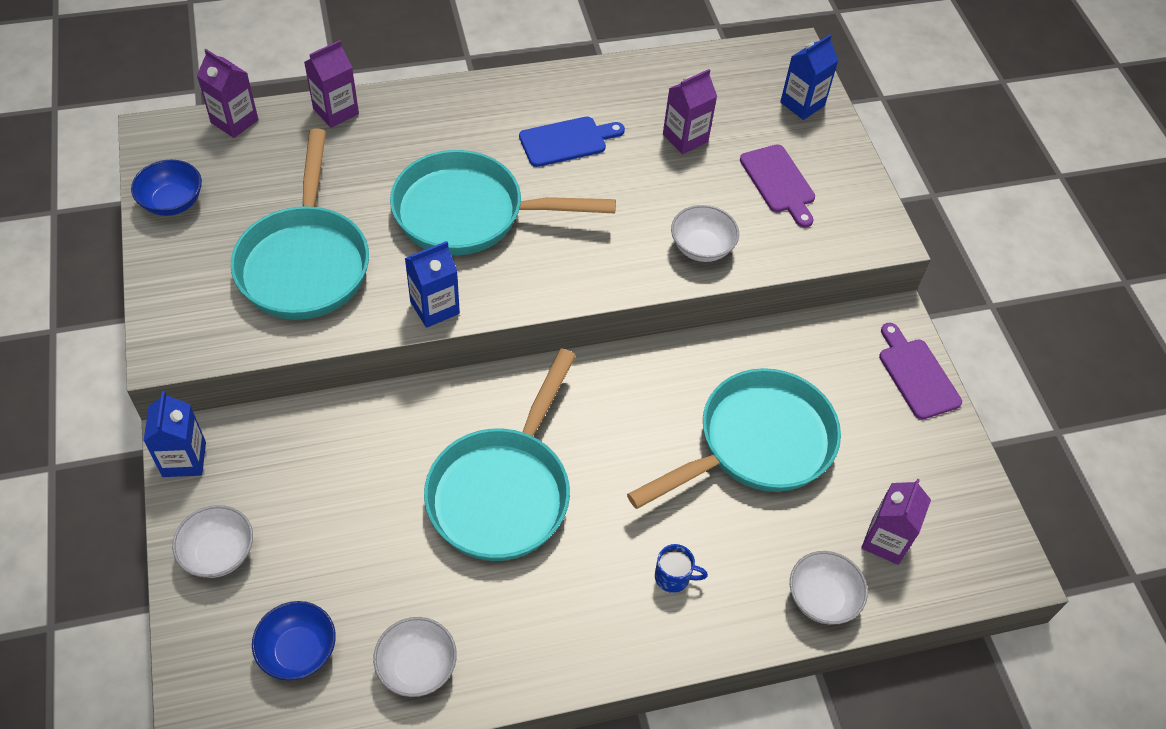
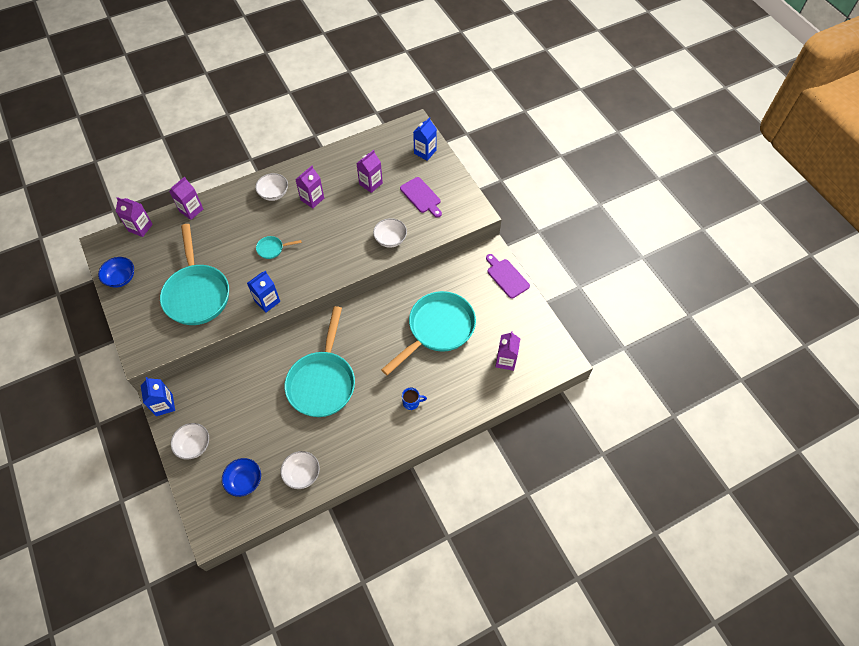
camera: 10 degrees left, 5 degrees up
turquoise pan [390,150,616,255] -> turquoise pan [256,236,302,259], size x0.41
blue cutting board [519,116,625,167] -> purple carton [295,166,324,209]
white bowl [790,551,868,624] -> white bowl moved to [255,173,288,201]

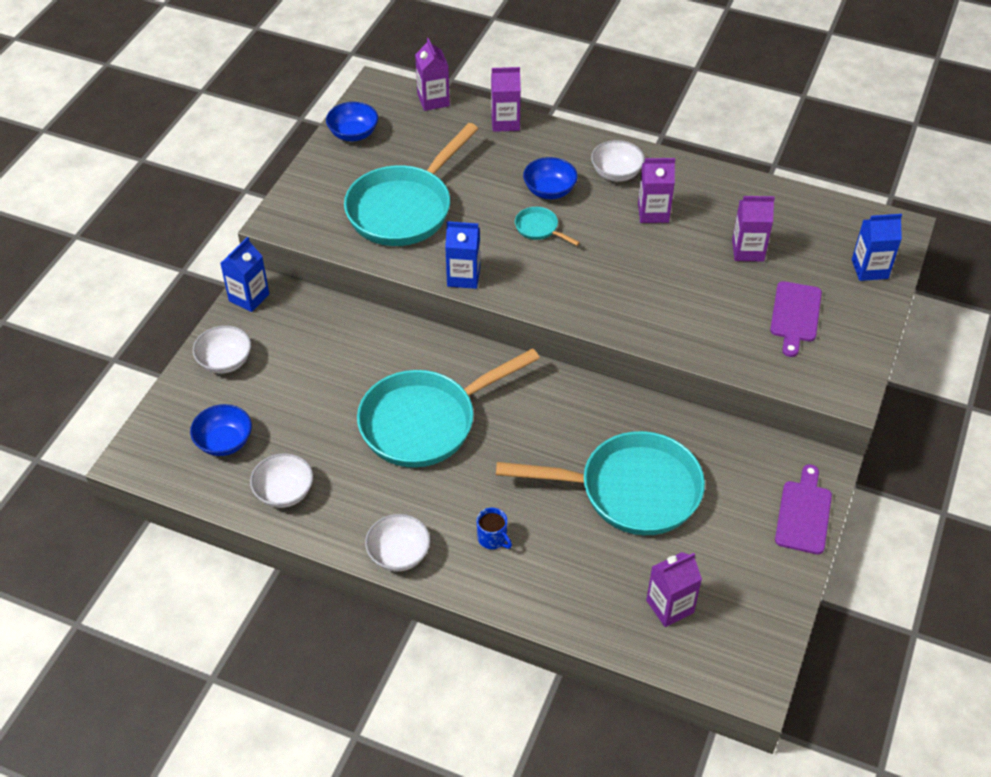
camera: 50 degrees right, 10 degrees down
white bowl [373,218,407,248] -> white bowl moved to [365,514,430,571]
none -> blue bowl [523,157,578,199]

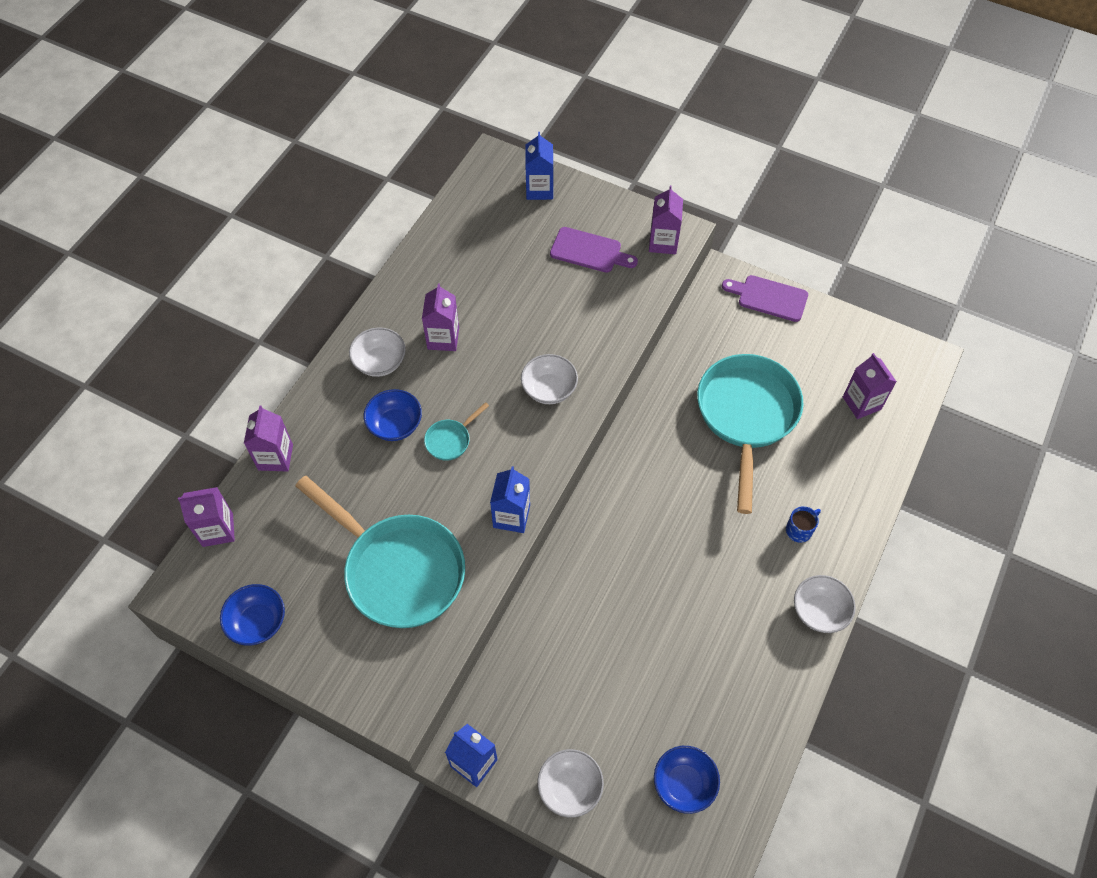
camera: 85 degrees left, 10 degrees up
white bowl [250,453,313,508] -> white bowl moved to [521,354,578,404]
turquoise pan [357,348,540,468] -> none
purple carton [732,196,775,261] -> purple carton moved to [649,186,683,254]

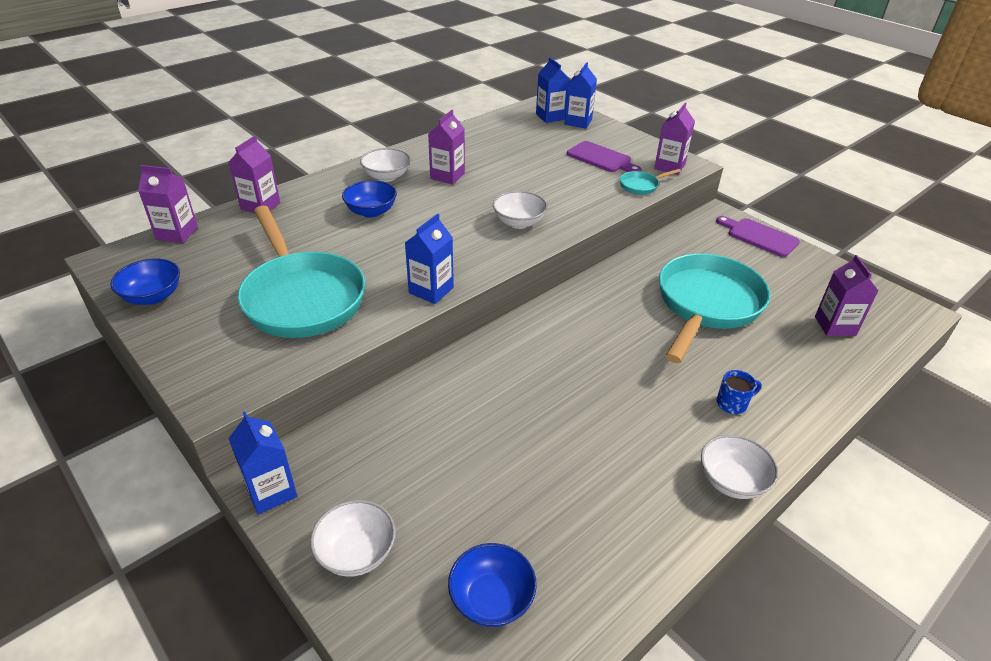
camera: 20 degrees right, 20 degrees down
turquoise pan [424,402,489,461] -> turquoise pan moved to [620,169,681,195]
none -> blue carton [536,57,569,123]

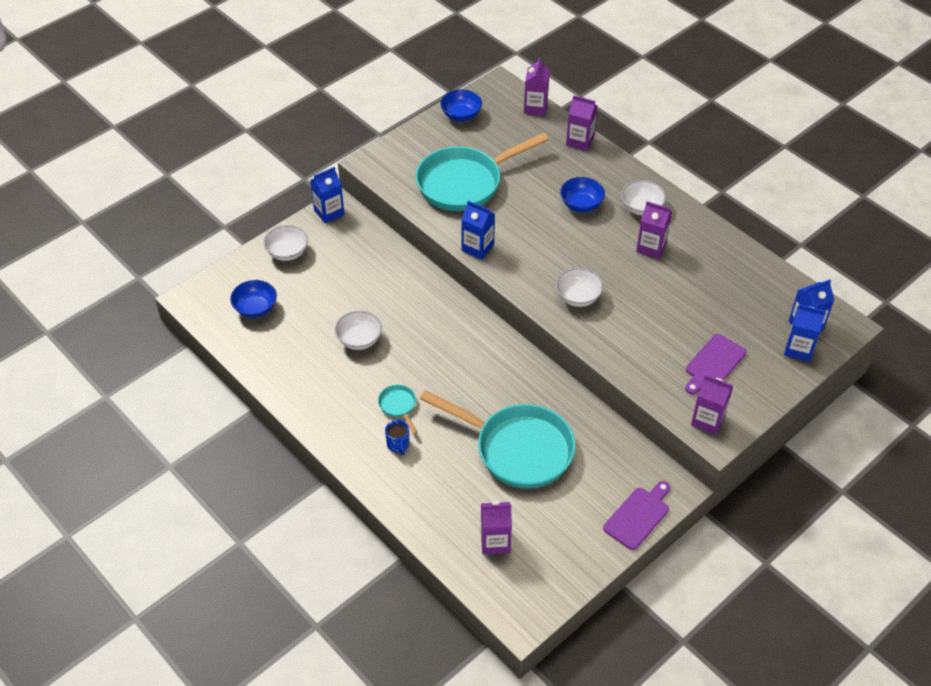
camera: 90 degrees right, 10 degrees up
turquoise pan [620,169,681,195] -> turquoise pan moved to [378,385,418,434]
white bowl [701,435,779,499] -> white bowl moved to [335,311,382,350]

